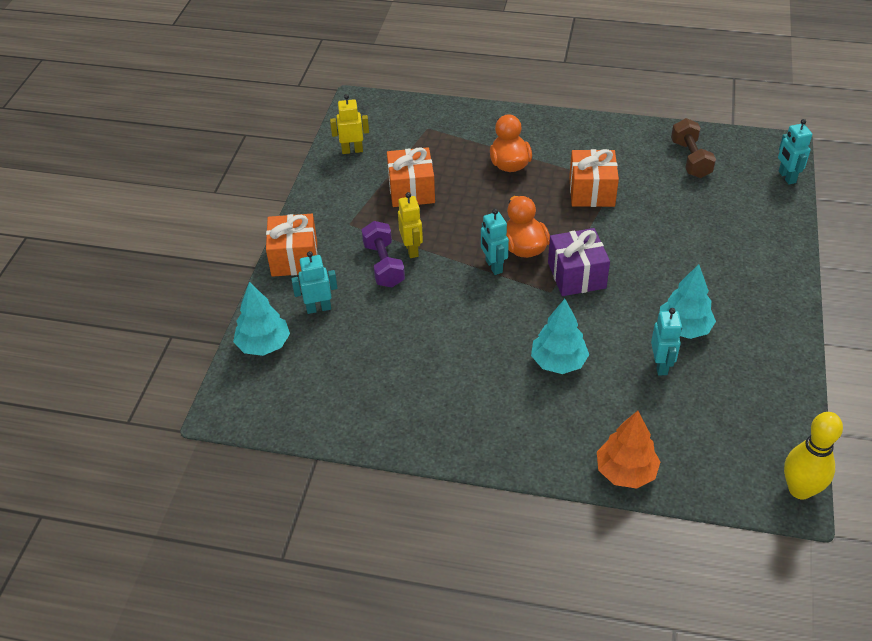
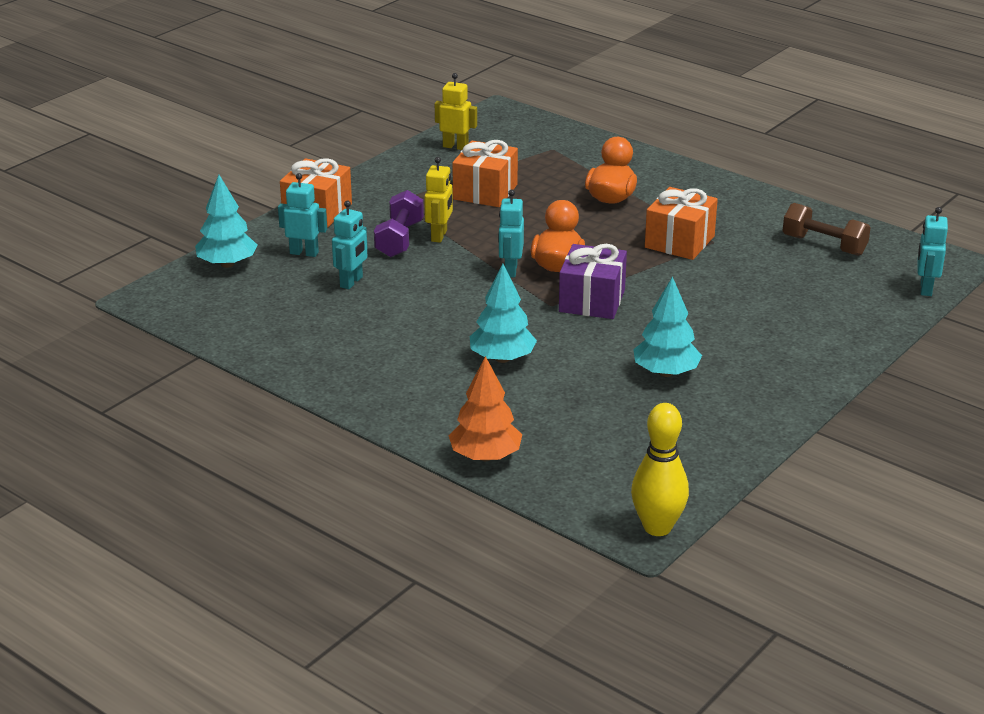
camera: 25 degrees right, 15 degrees down
turquoise robot [651,308,682,375] -> turquoise robot moved to [332,201,367,289]
brown dumbbell [671,118,716,178] -> brown dumbbell turned 75 degrees counterclockwise [783,203,871,256]

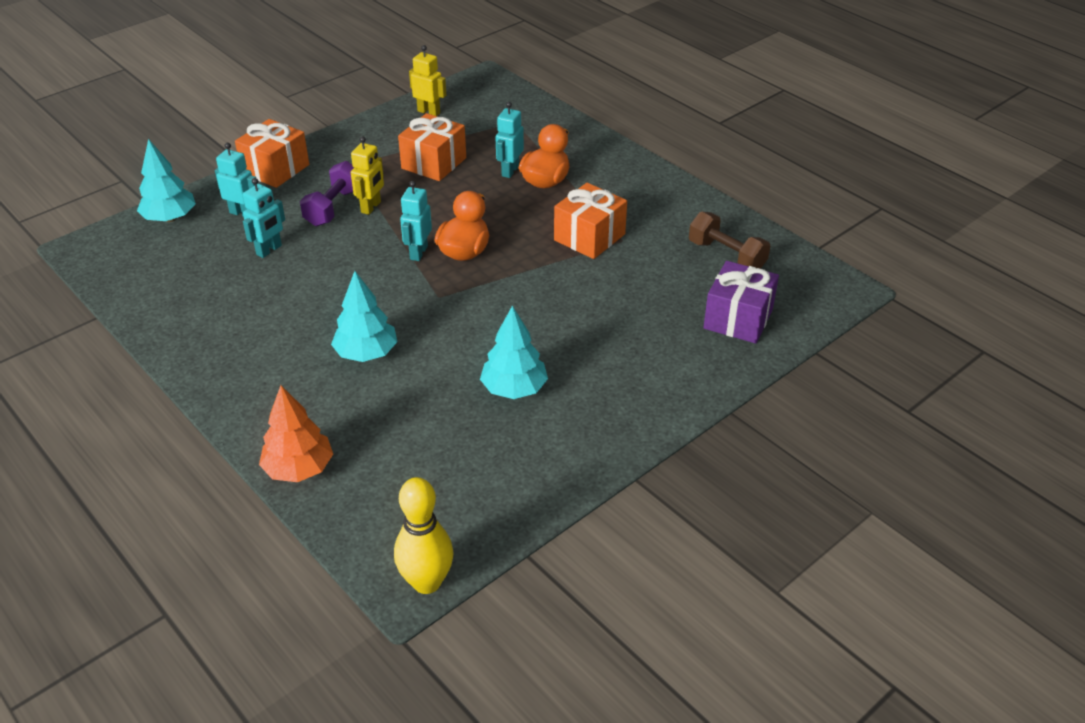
camera: 10 degrees right, 10 degrees up
purple gift [559,244,627,319] -> purple gift moved to [703,261,779,344]
turquoise robot [917,207,948,296] -> turquoise robot moved to [496,102,524,178]

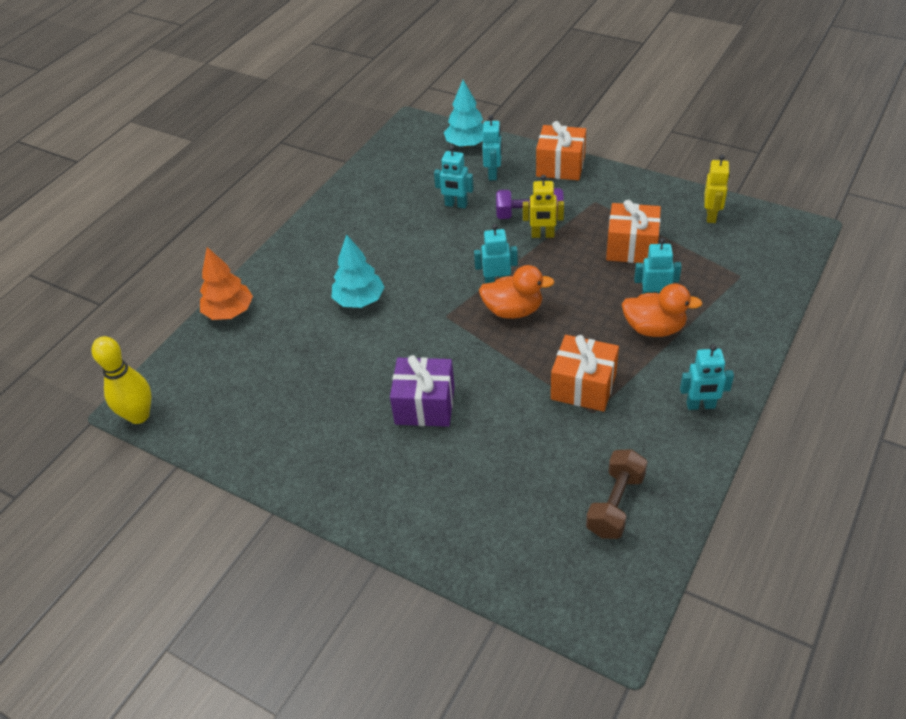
camera: 75 degrees right, 5 degrees up
turquoise tree [480,306,548,399] -> none
purple gift [703,261,779,344] -> purple gift moved to [390,355,455,427]
none -> turquoise robot [680,344,734,410]

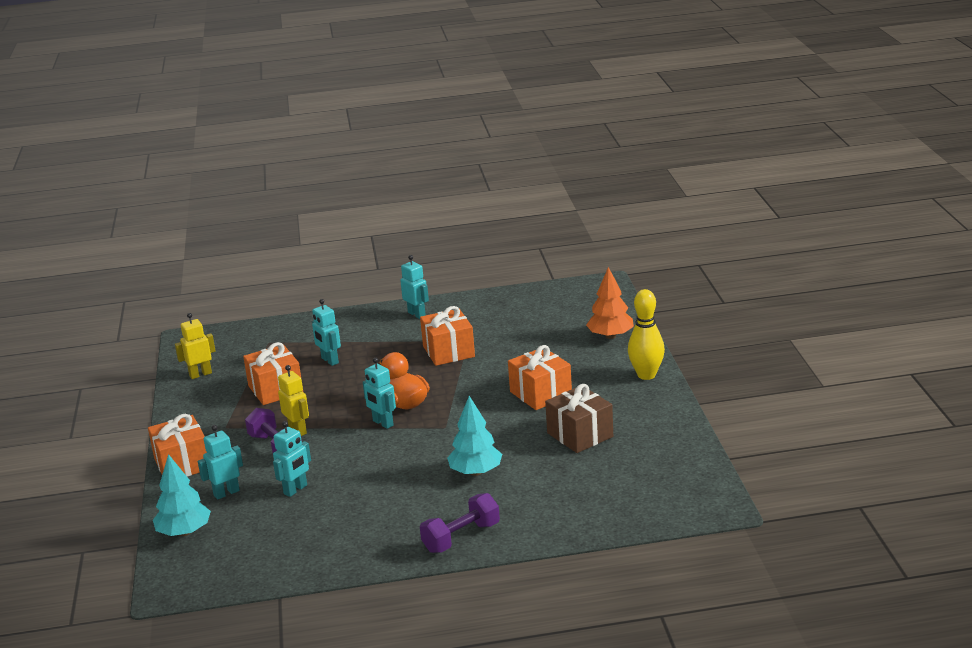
camera: 130 degrees left, 20 degrees down
yellow bowling pin [92,336,151,424] -> yellow bowling pin moved to [628,289,665,380]
orange tree [200,247,253,320] -> orange tree moved to [586,267,634,339]
purple gift [390,355,455,427] -> orange gift [508,345,572,410]
turquoise robot [434,145,474,208] -> turquoise robot turned 60 degrees clockwise [273,421,311,497]
brown dumbbell [586,449,648,539] -> none
orange duck [622,284,702,337] -> none
none -> purple dumbbell [420,493,500,553]
none -> brown gift [545,384,613,453]

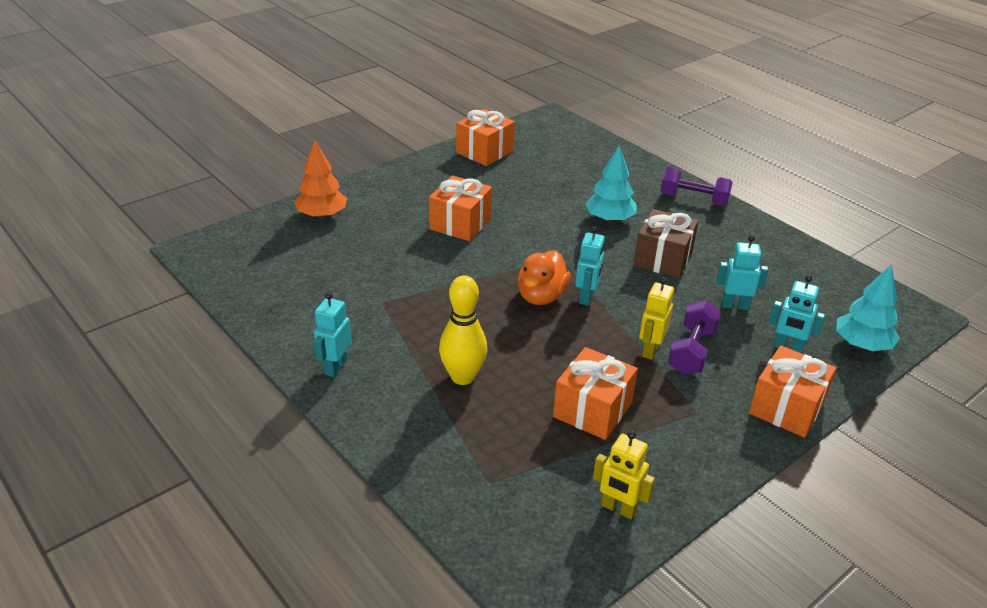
camera: 125 degrees left, 10 degrees up
turquoise robot [312,299,341,366] -> none
orange gift [420,306,475,366] -> orange gift moved to [456,109,515,166]
brown gift [545,384,613,453] -> brown gift moved to [633,209,698,278]
yellow bowling pin [628,289,665,380] -> yellow bowling pin moved to [439,275,487,385]

